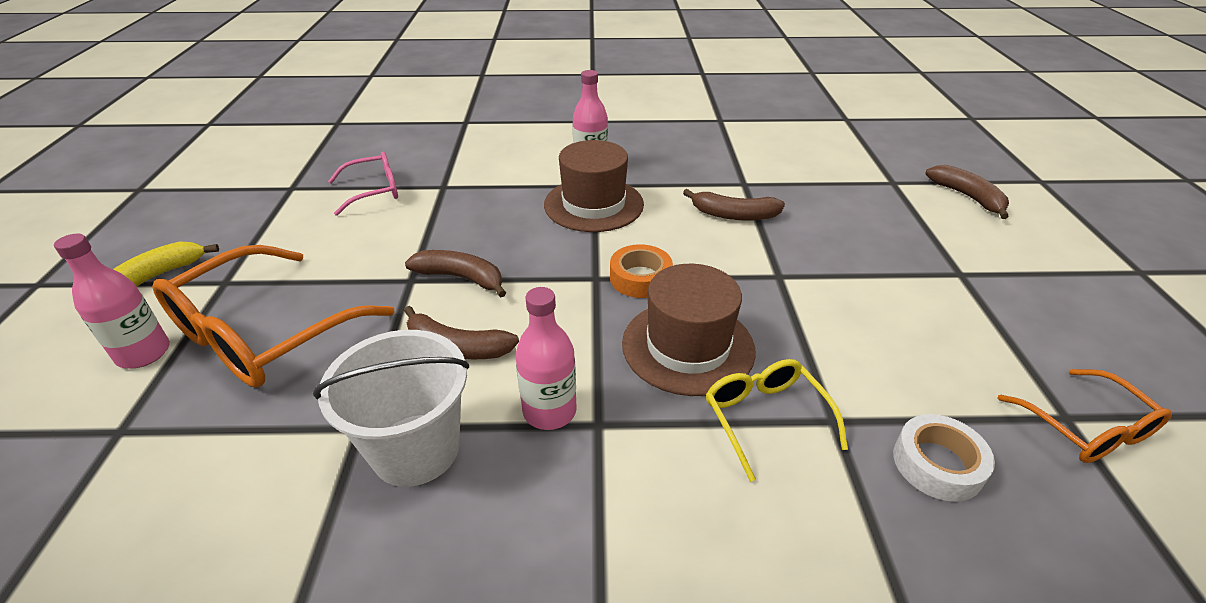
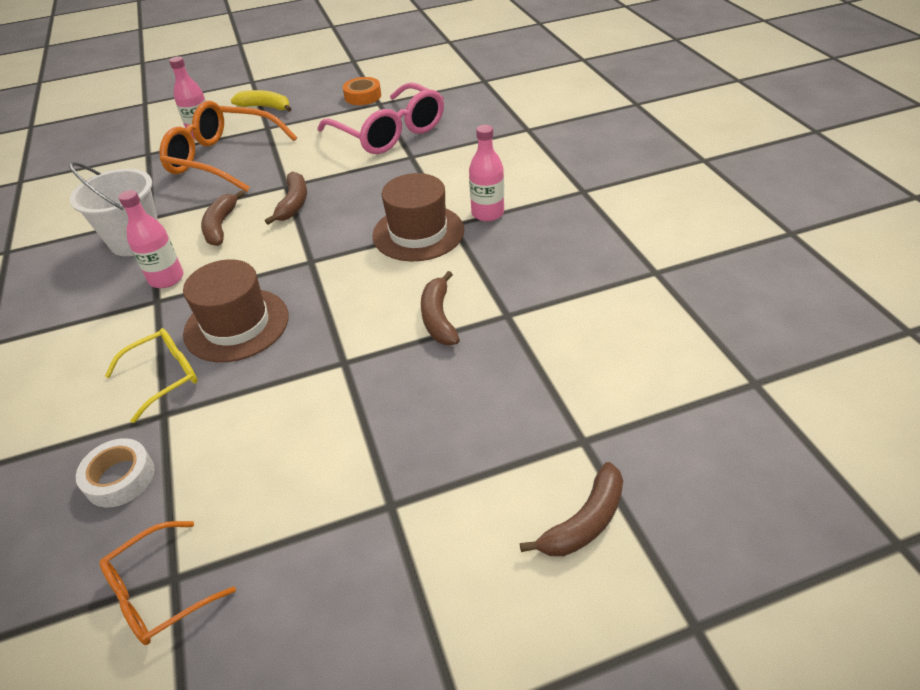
camera: 75 degrees right, 5 degrees up
pink glasses [328,152,398,216] -> pink glasses [318,82,444,154], size x1.82
orange tape [610,244,673,298] -> orange tape moved to [343,77,381,105]

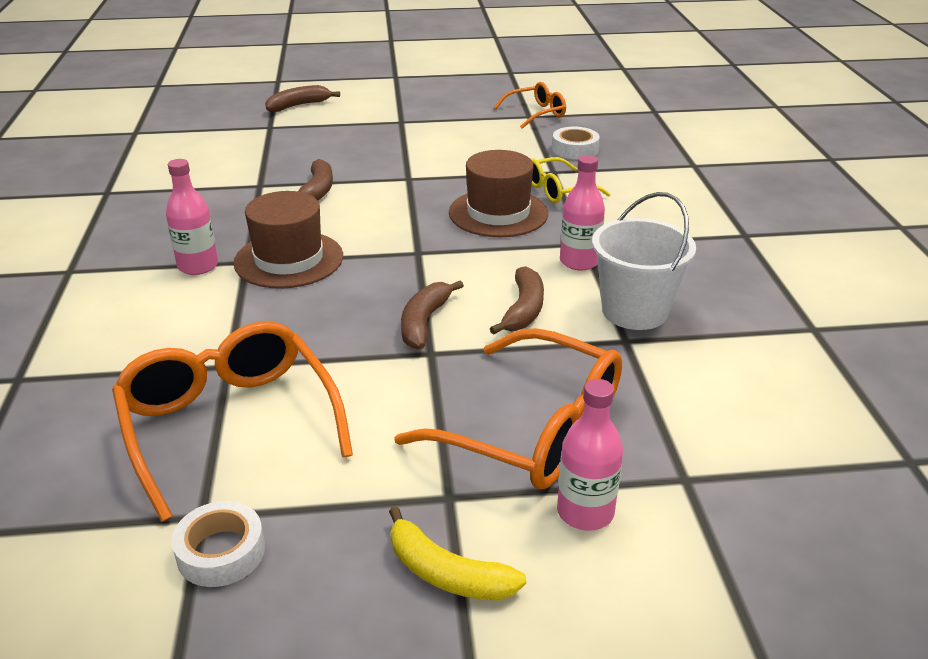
camera: 170 degrees left, 10 degrees down
pink glasses [318,82,444,154] -> orange glasses [112,321,353,522]
orange tape [343,77,381,105] -> white tape [172,501,265,587]

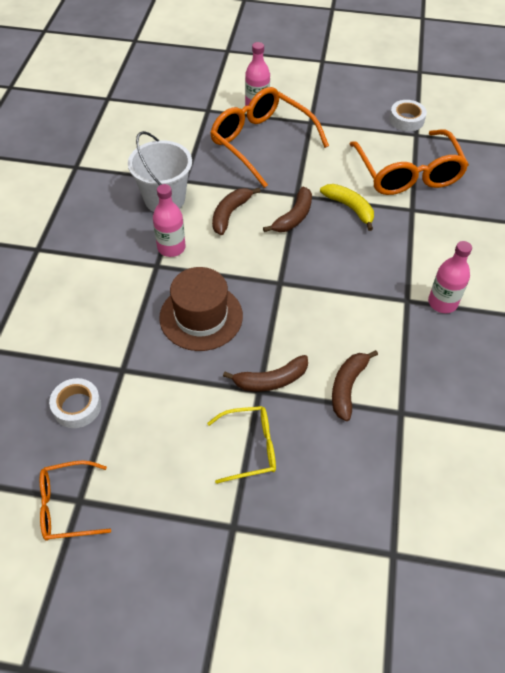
camera: 165 degrees left, 20 degrees up
brown hat [233,191,343,289] -> none
brown banana [265,85,340,112] -> brown banana moved to [223,355,308,392]
yellow banana [389,506,526,601] -> yellow banana moved to [320,184,374,231]
yellow glasses [531,157,610,203] -> yellow glasses moved to [207,406,276,484]

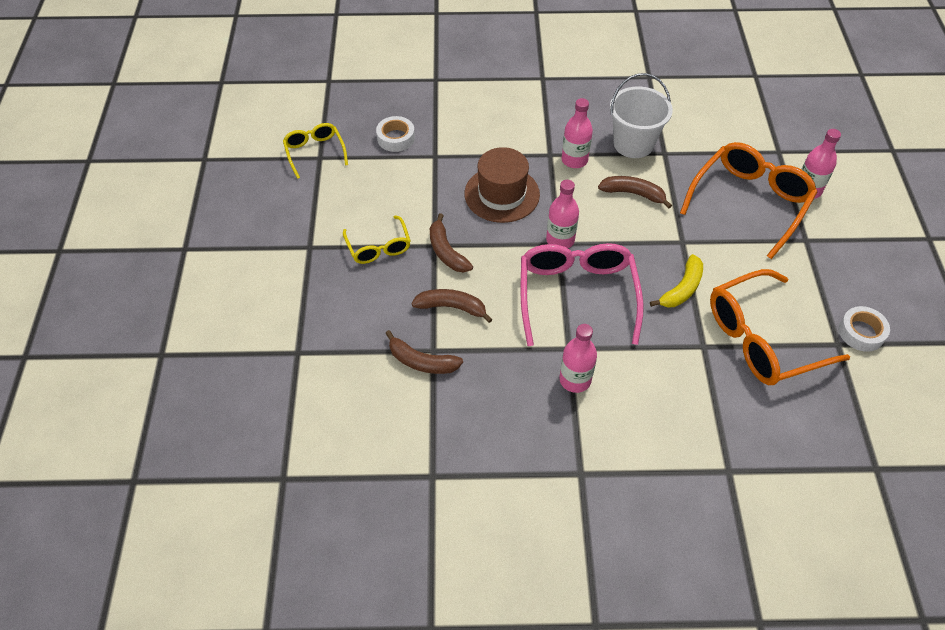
camera: 80 degrees right, 0 degrees up
orange glasses [40,460,111,541] -> yellow glasses [283,123,348,179]
brown banana [263,186,312,232] -> brown banana moved to [385,330,463,374]
none -> pink glasses [521,243,644,346]
none -> pink bottle [546,180,579,248]

